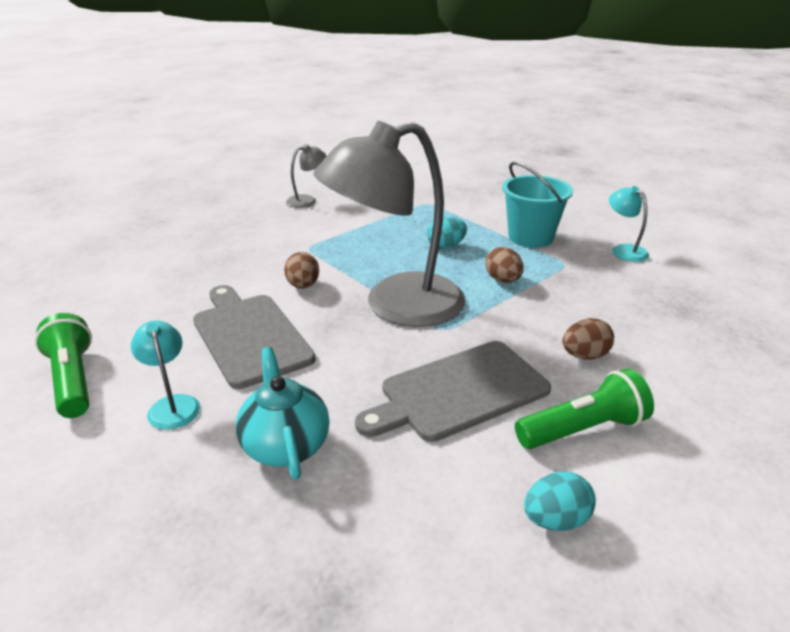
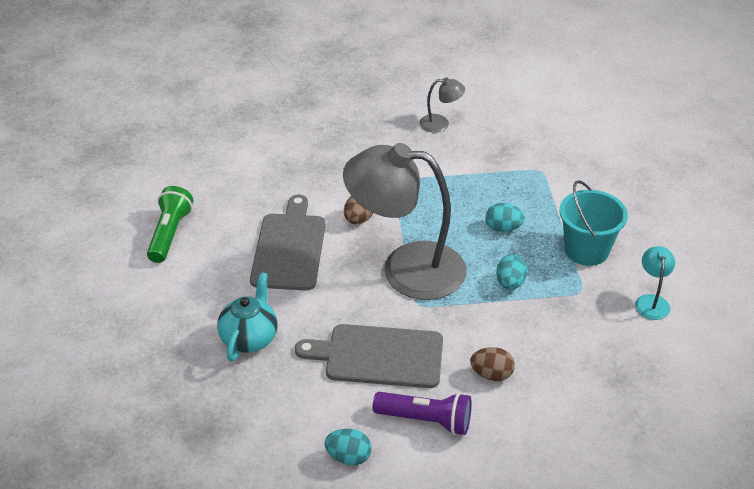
camera: 35 degrees right, 10 degrees up
turquoise lamp [131,320,200,430] -> none
brown egg [485,247,524,283] -> turquoise egg [496,255,527,290]
green flashlight [515,369,654,449] -> purple flashlight [373,392,472,435]

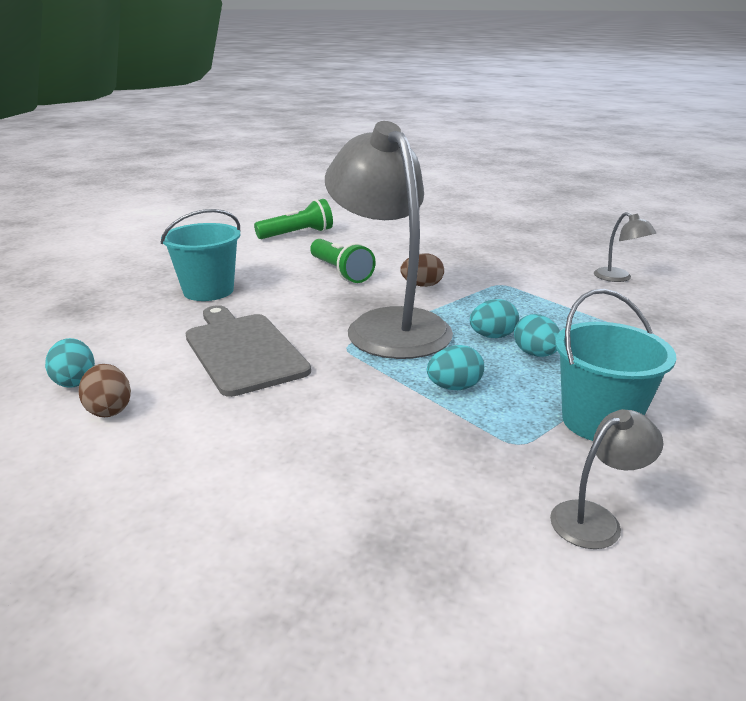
camera: 55 degrees right, 15 degrees down
turquoise teapot [217,272,278,361] -> turquoise bucket [161,209,240,301]
grey cutting board [250,194,326,290] -> green flashlight [310,239,376,283]
purple flashlight [373,392,472,435] -> none
brown egg [470,347,515,381] -> brown egg moved to [78,364,131,417]
turquoise lamp [635,246,675,320] -> grey lamp [550,409,664,549]
none -> turquoise egg [470,299,519,338]

